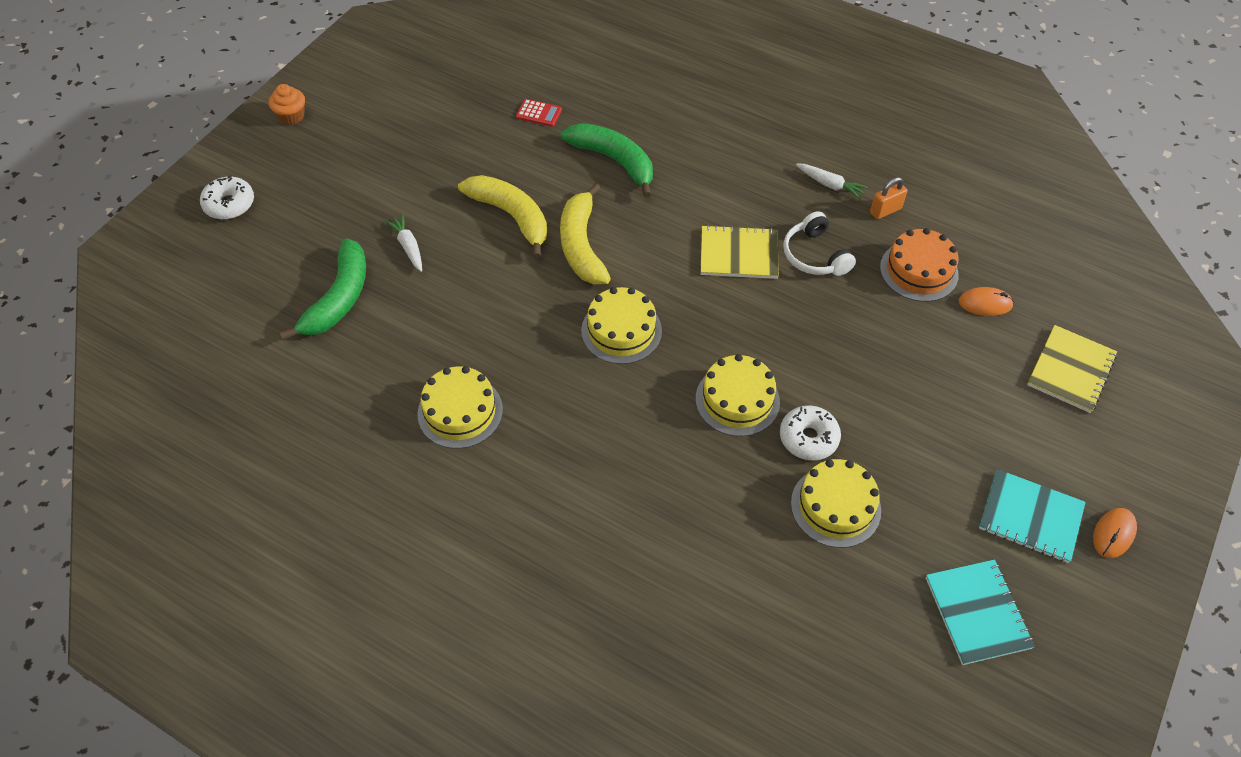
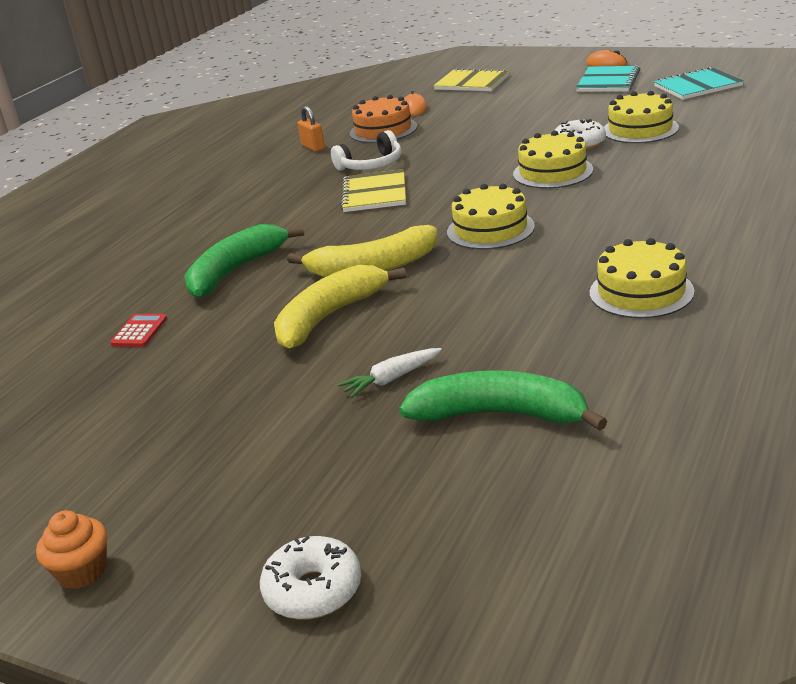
camera: 90 degrees left, 25 degrees down
white carrot [796,163,868,199] -> none

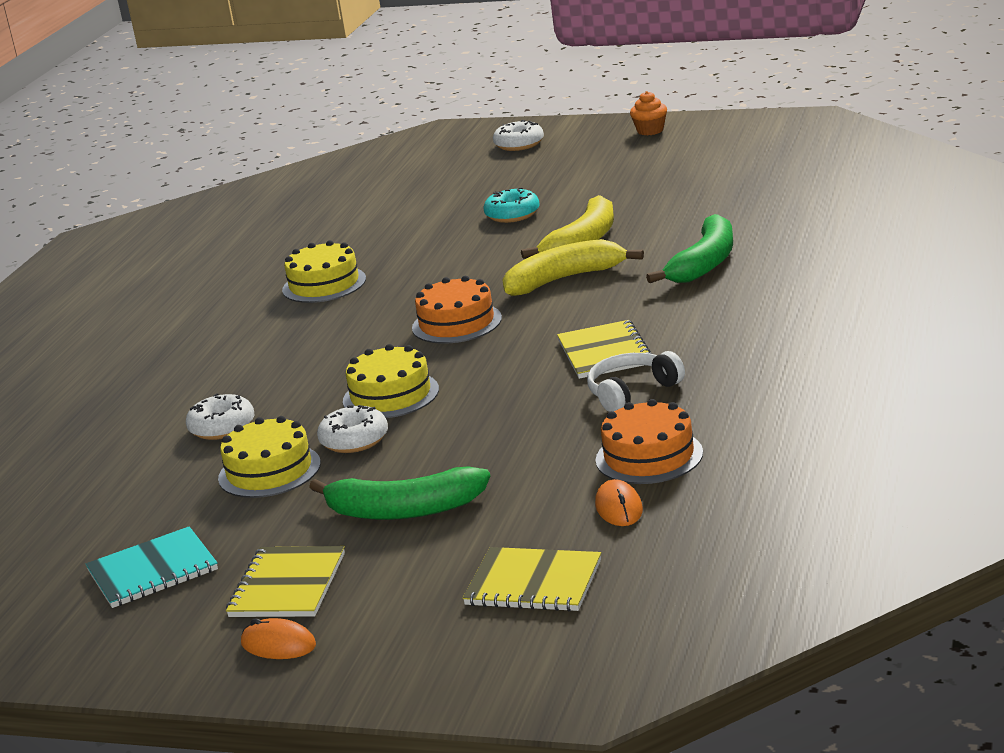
camera: 170 degrees right, 5 degrees down
red calculator [110,314,167,347] -> none
orange padlock [297,106,325,152] -> none
white carrot [337,348,442,398] -> turquoise donut [483,187,540,223]
green banana [399,370,607,431] -> green banana moved to [309,466,490,520]
yellow cake [447,184,535,249] -> orange cake [412,276,502,344]
turquoise notebook [576,65,640,92] -> yellow notebook [226,546,345,617]
none -> white donut [186,393,254,440]

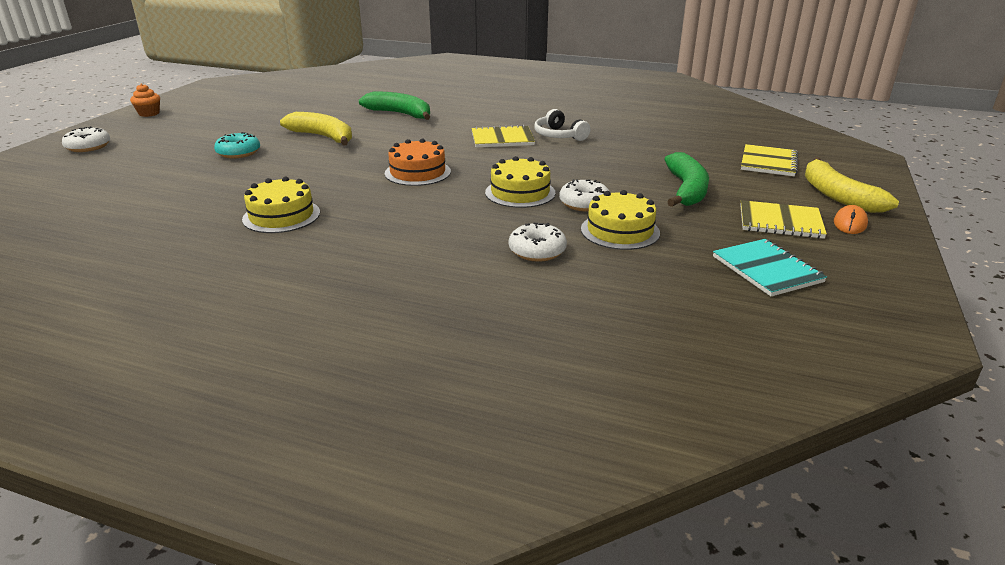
camera: 90 degrees left, 5 degrees up
yellow banana [502,239,644,296] -> yellow banana moved to [805,157,899,213]
orange mouse [595,479,643,526] -> none
orange cake [596,399,703,484] -> none

